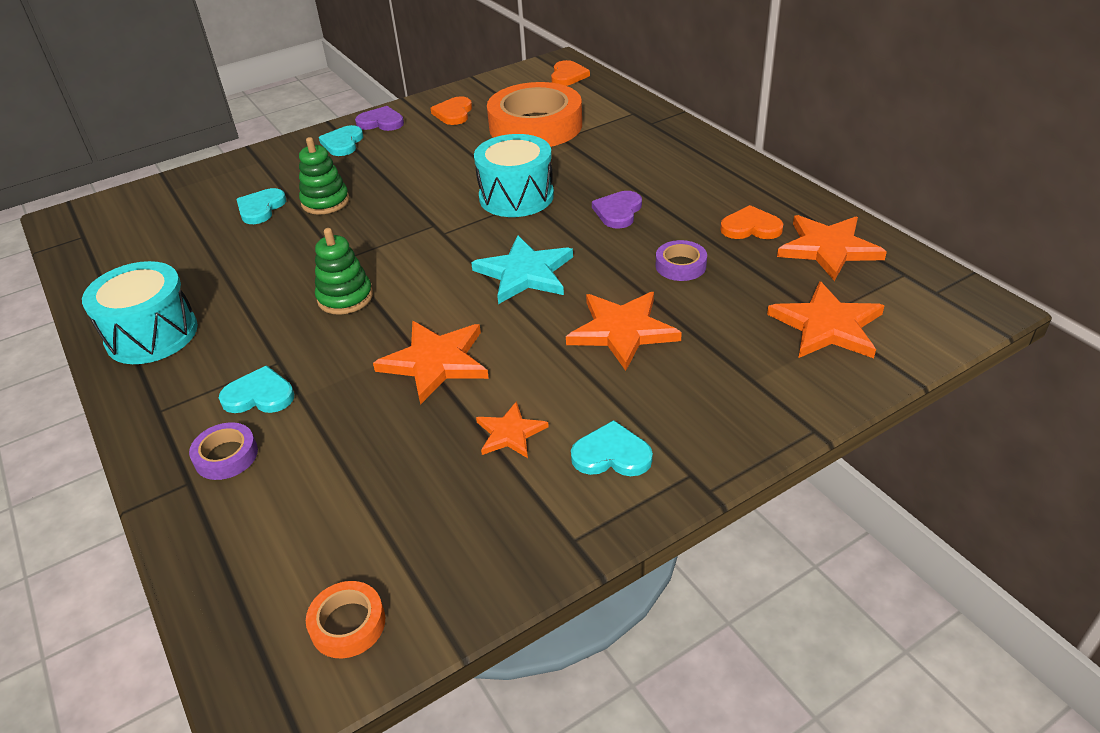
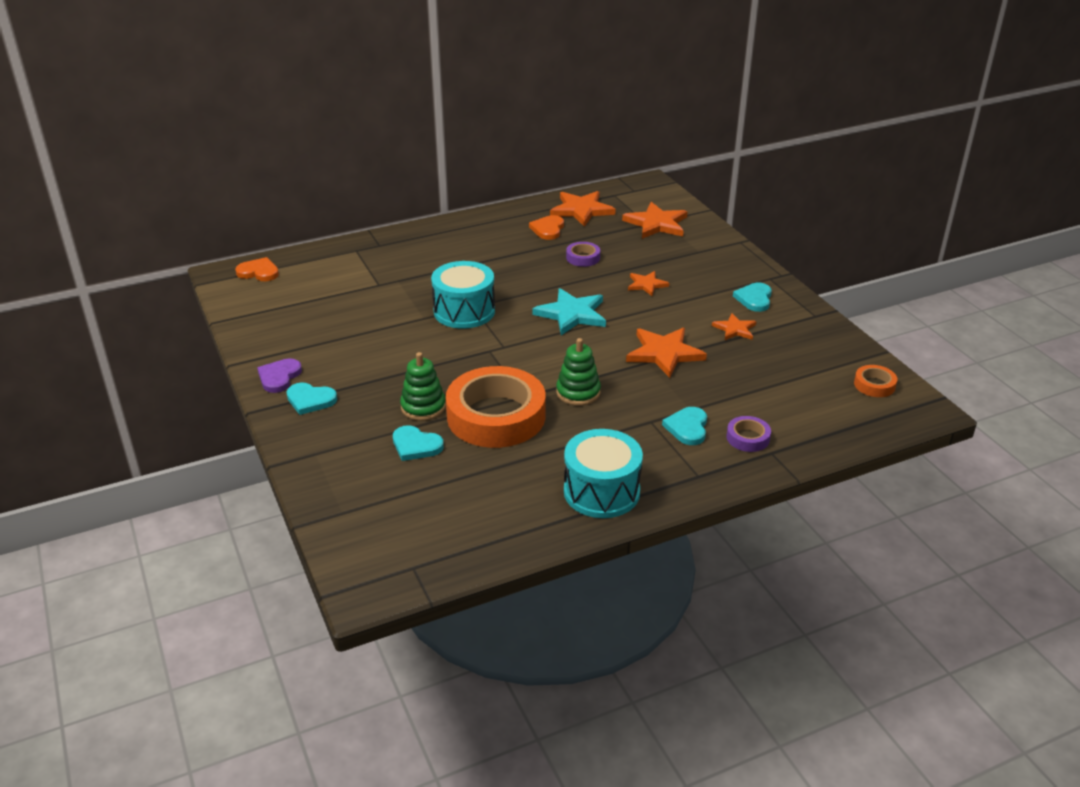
camera: 85 degrees left, 5 degrees down
orange heart [431,96,472,125] -> none
orange tape [487,82,582,147] -> orange tape moved to [446,366,546,448]
orange star [566,292,682,371] -> orange star [628,271,669,296], size x0.58
purple heart [592,191,642,229] -> none

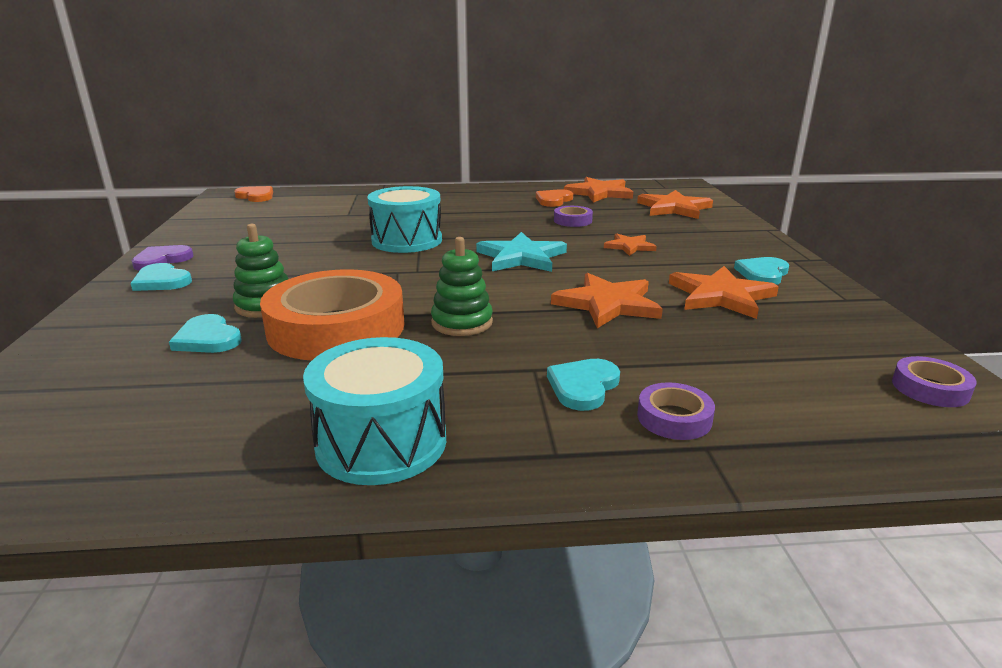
camera: 20 degrees right, 10 degrees down
orange star [712,313,757,340] -> orange star [669,266,779,319], size x1.72
orange tape [854,365,897,397] -> purple tape [892,356,977,407]

